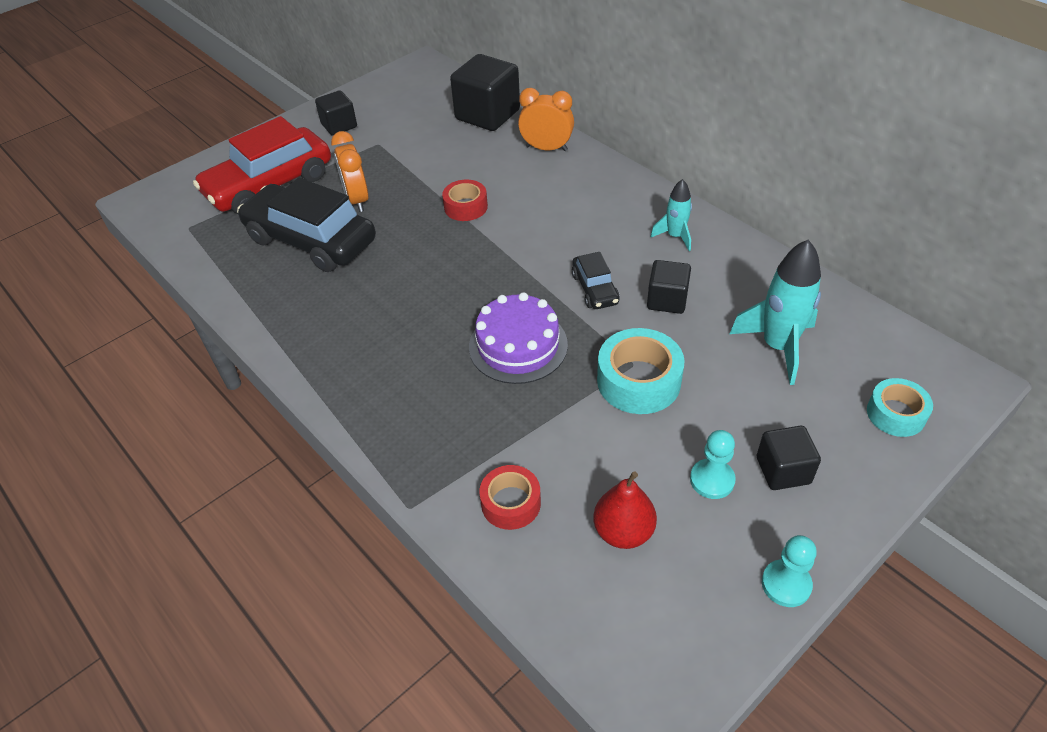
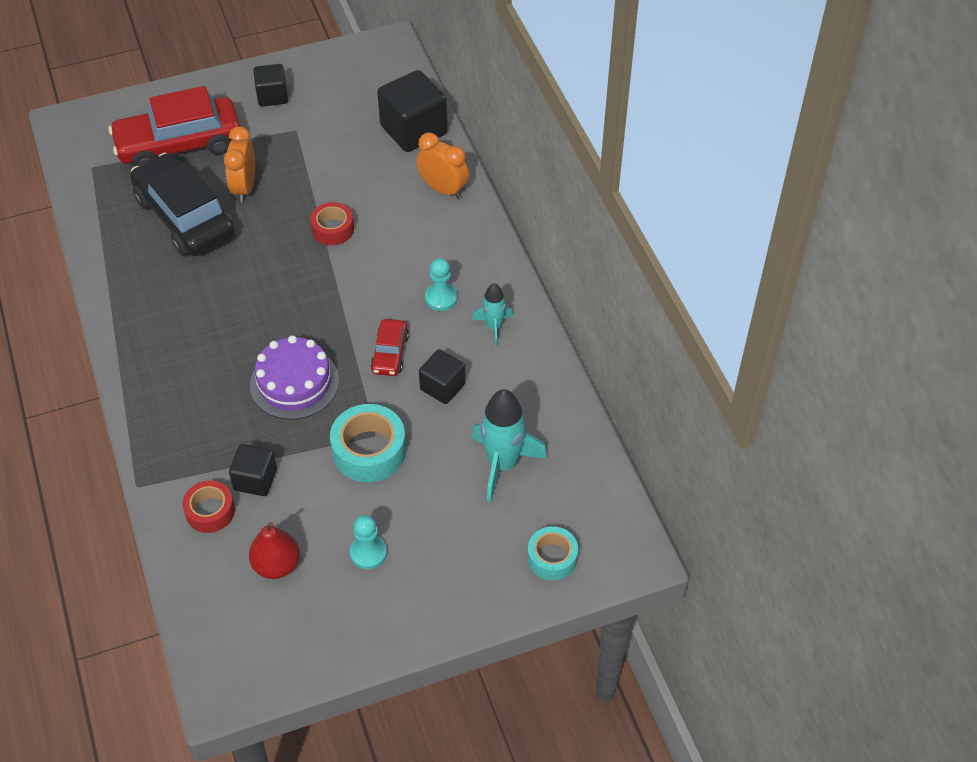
camera: 20 degrees right, 5 degrees up
black car [572,252,620,309] -> red car [370,319,409,376]
black cube [757,426,821,490] -> black cube moved to [229,444,277,496]
turquoise pawn [762,535,817,607] -> turquoise pawn moved to [425,258,457,311]

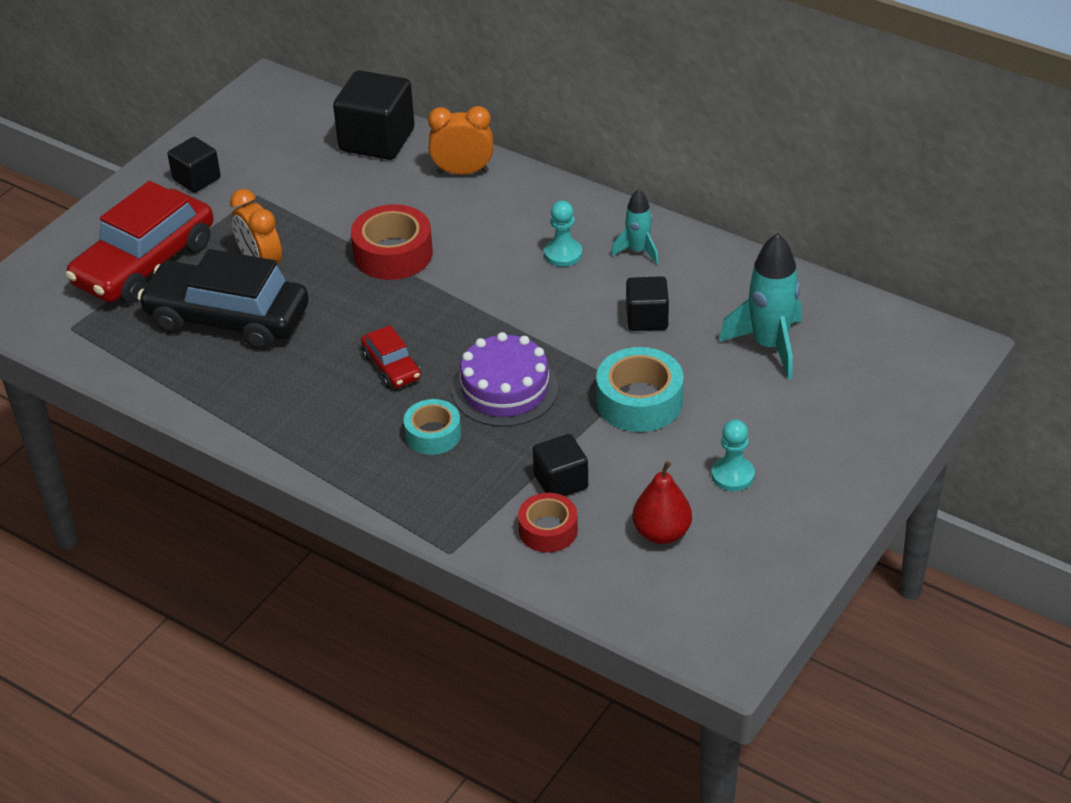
camera: 35 degrees left, 10 degrees down
red tape [310,202,354,245] -> red tape [351,204,433,280], size x1.55
red car [370,319,409,376] -> red car moved to [361,325,421,388]
turquoise tape [527,526,578,580] -> turquoise tape moved to [404,399,461,455]

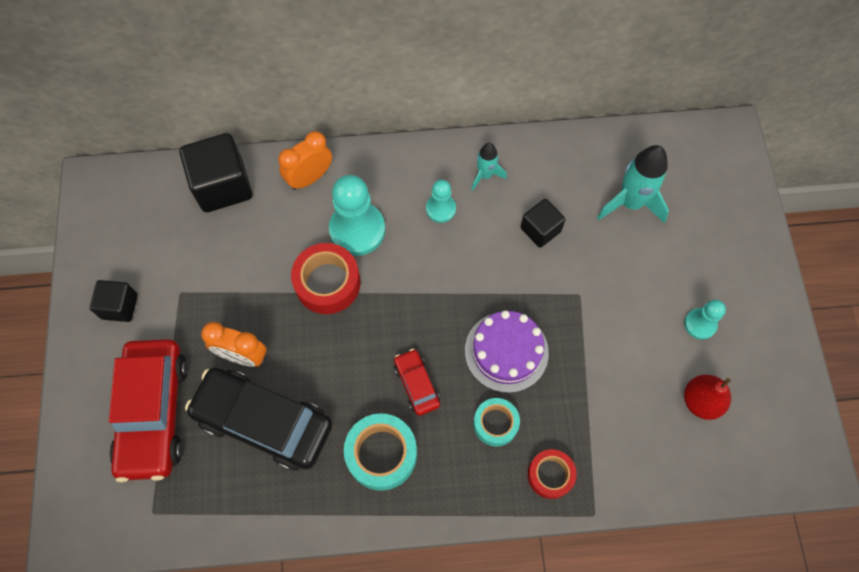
camera: 40 degrees left, 25 degrees up
black car [137,249,309,350] -> black car turned 45 degrees clockwise [185,368,333,471]
red car [361,325,421,388] -> red car turned 135 degrees counterclockwise [394,349,440,416]
red tape [518,493,578,552] -> red tape moved to [528,449,577,499]
black cube [533,434,588,496] -> none
turquoise tape [596,347,684,432] -> turquoise tape moved to [344,413,417,491]
none -> turquoise pawn [329,175,385,256]

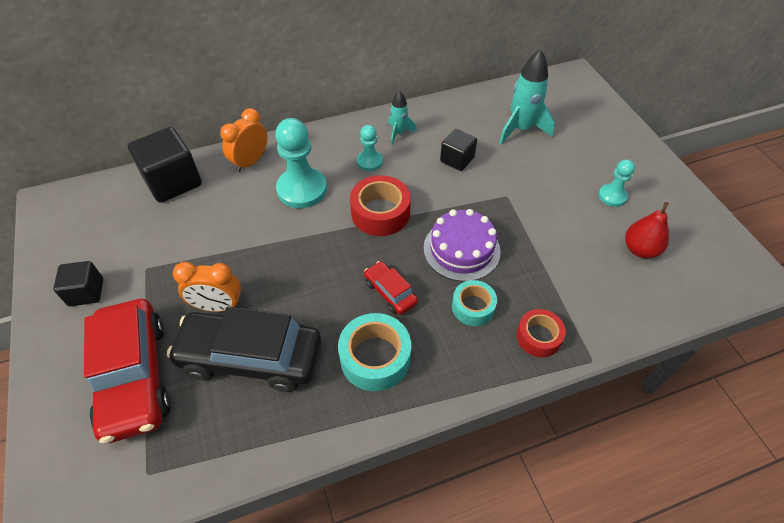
camera: 15 degrees left, 15 degrees down
red tape [291,243,361,314] -> red tape moved to [350,175,411,236]

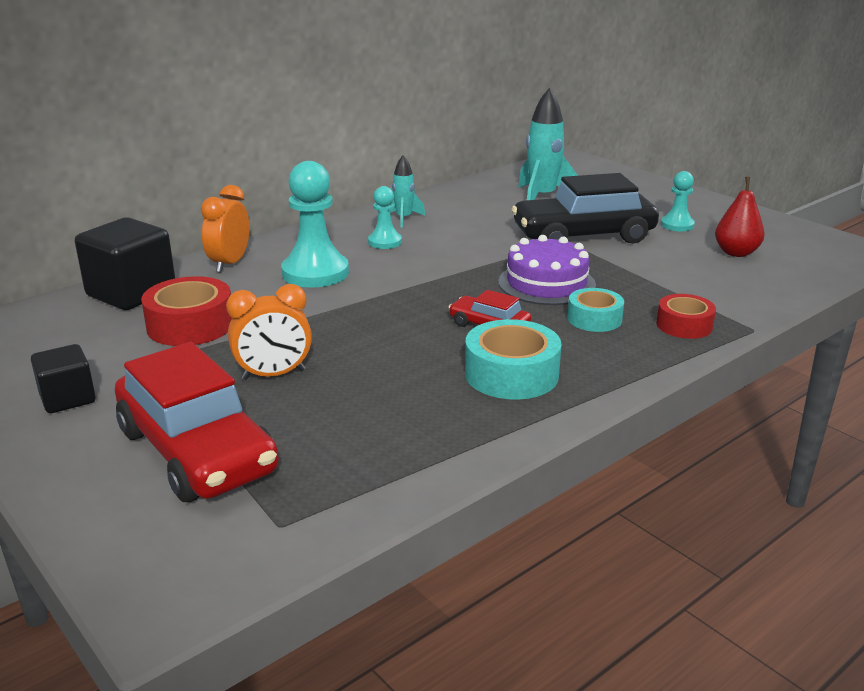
camera: 20 degrees left, 25 degrees down
black car [167,306,321,392] -> black car moved to [511,173,659,244]
red tape [350,175,411,236] -> red tape moved to [141,276,232,346]
black cube [440,129,477,171] -> none

